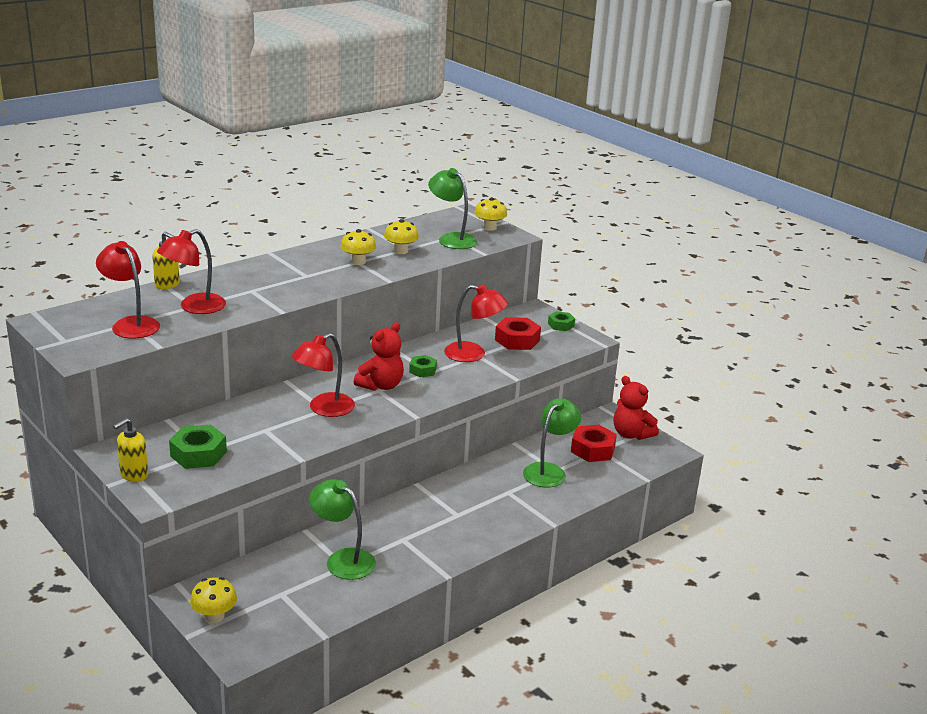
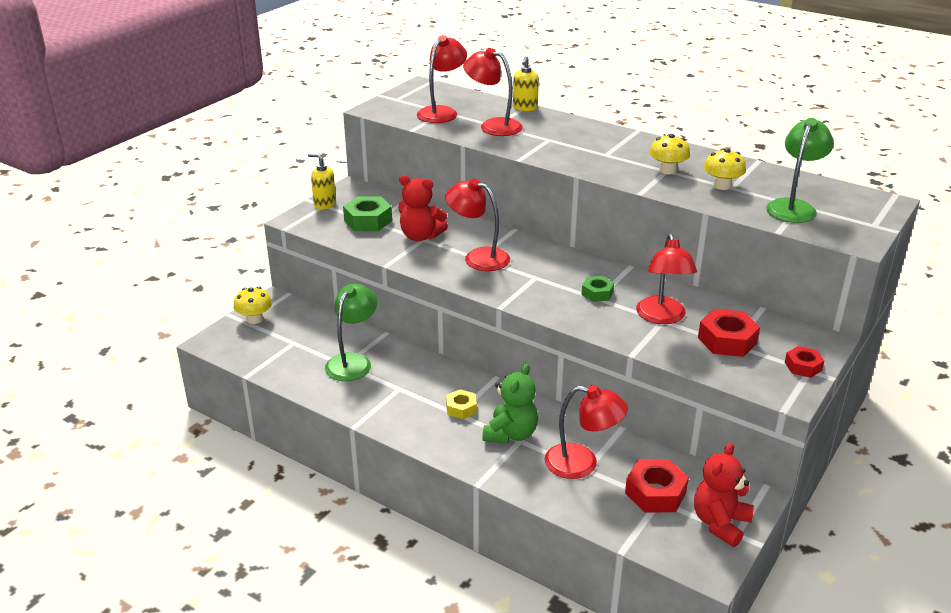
camera: 75 degrees right, 5 degrees up
red teddy bear [354,322,404,391] -> red teddy bear moved to [398,175,448,241]
yellow mushroom [474,197,507,231] -> none
green lamp [523,398,581,487] -> red lamp [544,385,628,479]
green nut [548,311,575,331] -> red nut [785,346,824,378]
none -> yellow nut [446,389,477,419]
none -> green teddy bear [483,363,538,444]

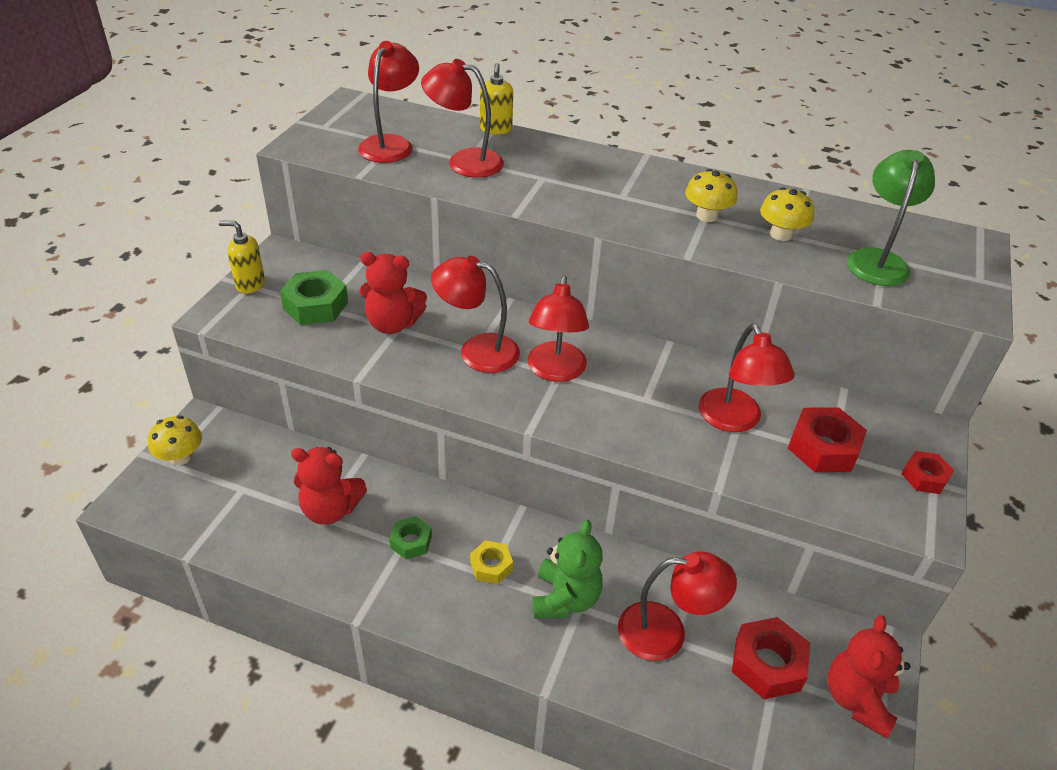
camera: 15 degrees left, 10 degrees up
green lamp [325,284,377,381] -> red teddy bear [291,447,367,525]
green nut [582,276,614,302] -> green nut moved to [389,516,432,559]
none -> red lamp [528,275,589,382]

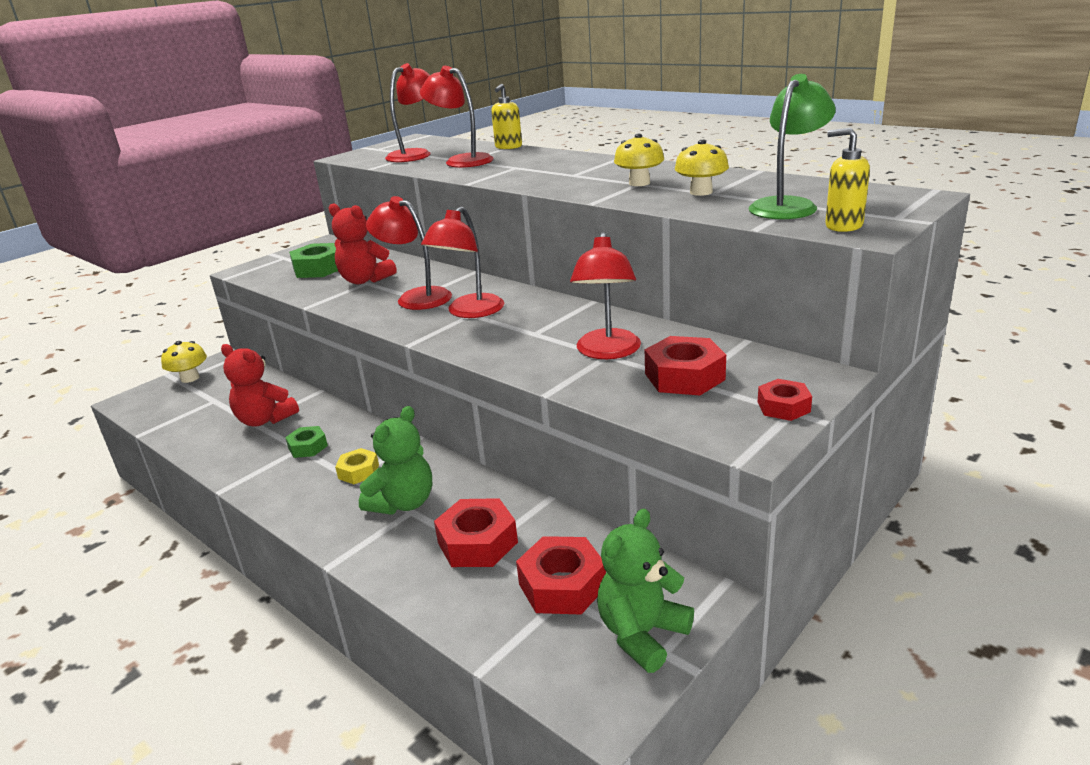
camera: 25 degrees right, 15 degrees down
yellow soap dispenser [219,221,265,294] -> yellow soap dispenser moved to [825,128,870,232]
red lamp [618,551,737,661] -> red nut [434,498,518,567]
red teddy bear [827,615,911,738] -> green teddy bear [597,508,694,673]

